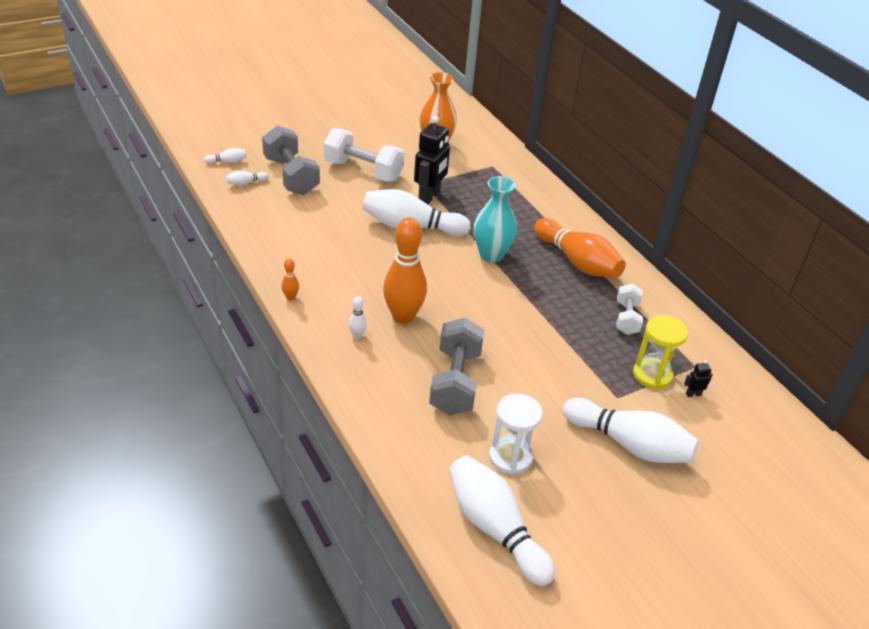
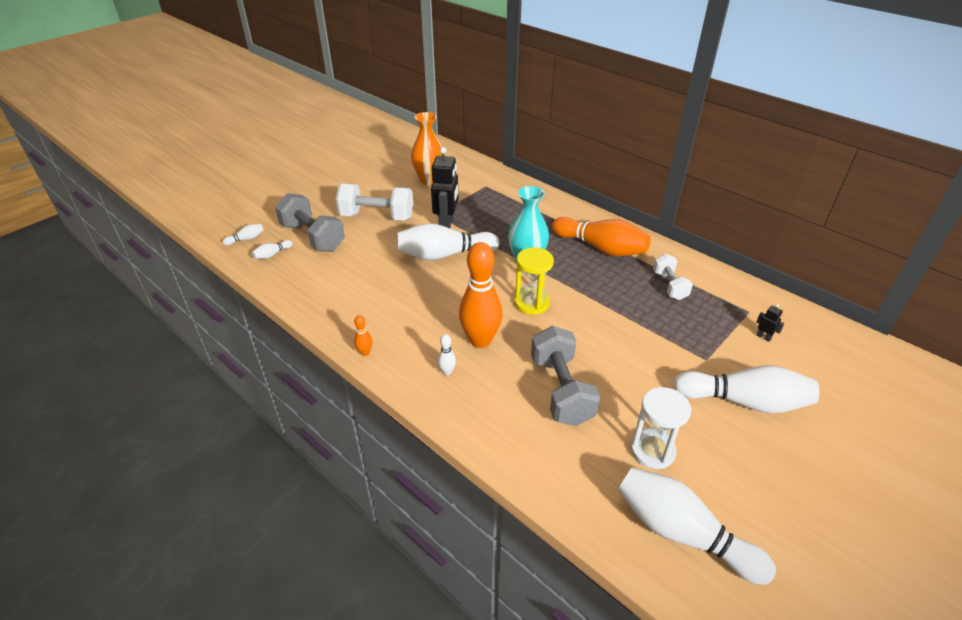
camera: 15 degrees left, 0 degrees up
yellow hourglass [633,315,688,389] -> yellow hourglass moved to [515,247,554,315]
black robot [684,360,713,397] -> black robot turned 75 degrees clockwise [756,304,784,342]

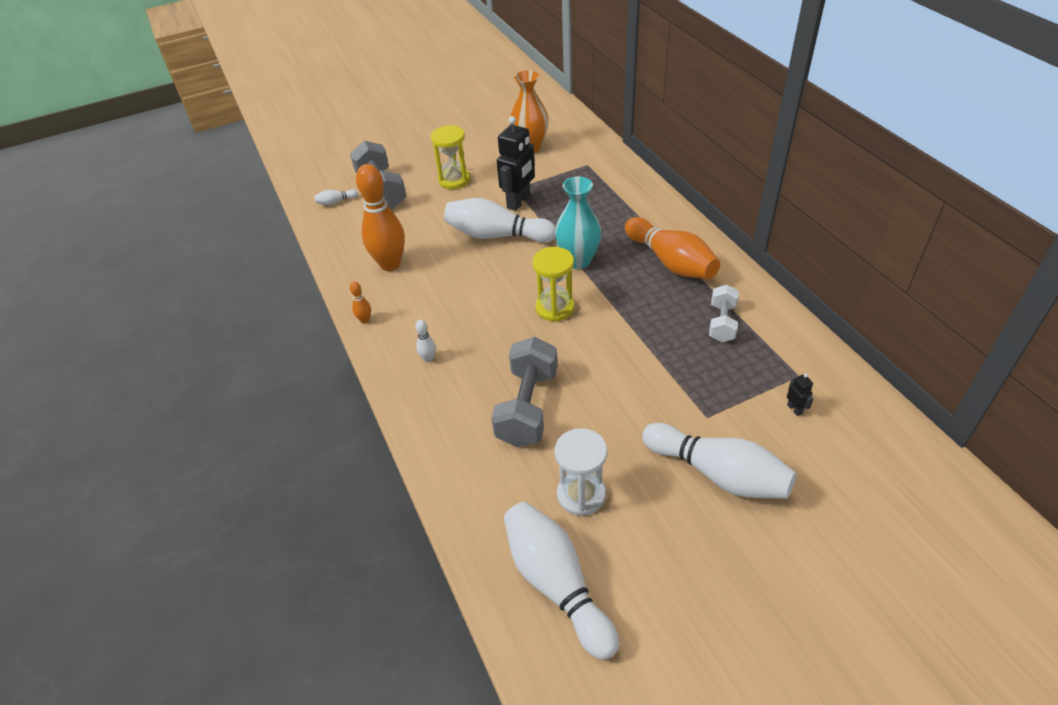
camera: 25 degrees right, 5 degrees up
white bowling pin [223,224,264,246] -> none
white dumbbell [336,183,413,221] -> yellow hourglass [431,125,470,189]
orange bowling pin [459,242,502,348] -> orange bowling pin moved to [356,164,405,271]

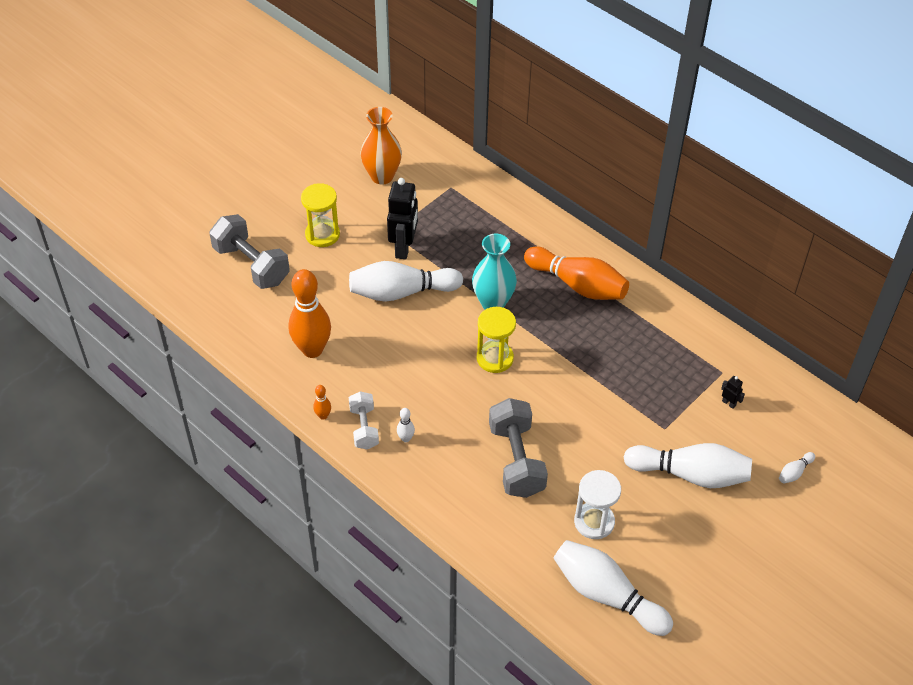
camera: 25 degrees left, 5 degrees up
white bowling pin [314,189,358,205] -> white bowling pin moved to [779,452,815,484]
white dumbbell [709,285,739,342] -> white dumbbell moved to [349,391,379,450]

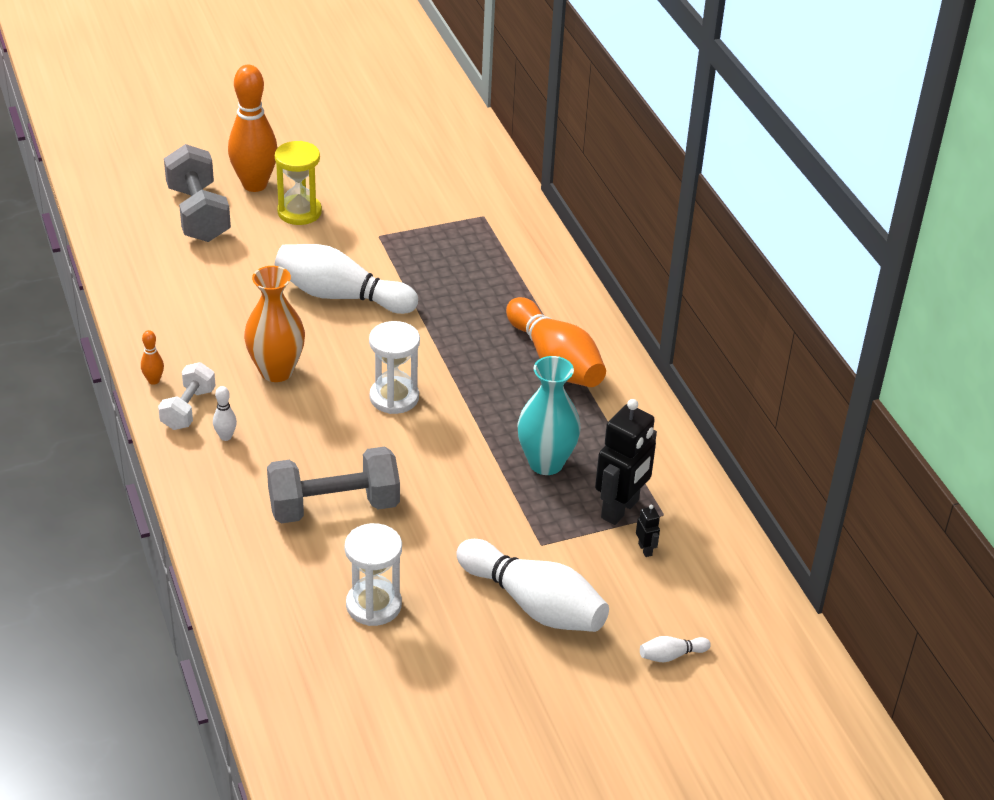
camera: 25 degrees right, 10 degrees down
orange bowling pin [289,269,331,358] -> orange bowling pin moved to [228,65,277,192]
orange vase [360,107,402,185] -> orange vase moved to [244,266,305,382]
black robot [387,178,418,260] -> black robot moved to [595,399,657,525]
turquoise vase [472,234,517,309] -> turquoise vase moved to [517,356,581,475]
yellow hourglass [477,307,516,373] -> white hourglass [369,321,420,414]
grey dumbbell [489,398,548,498] -> grey dumbbell turned 60 degrees clockwise [267,447,400,524]
white bowling pin [553,540,673,636] -> none

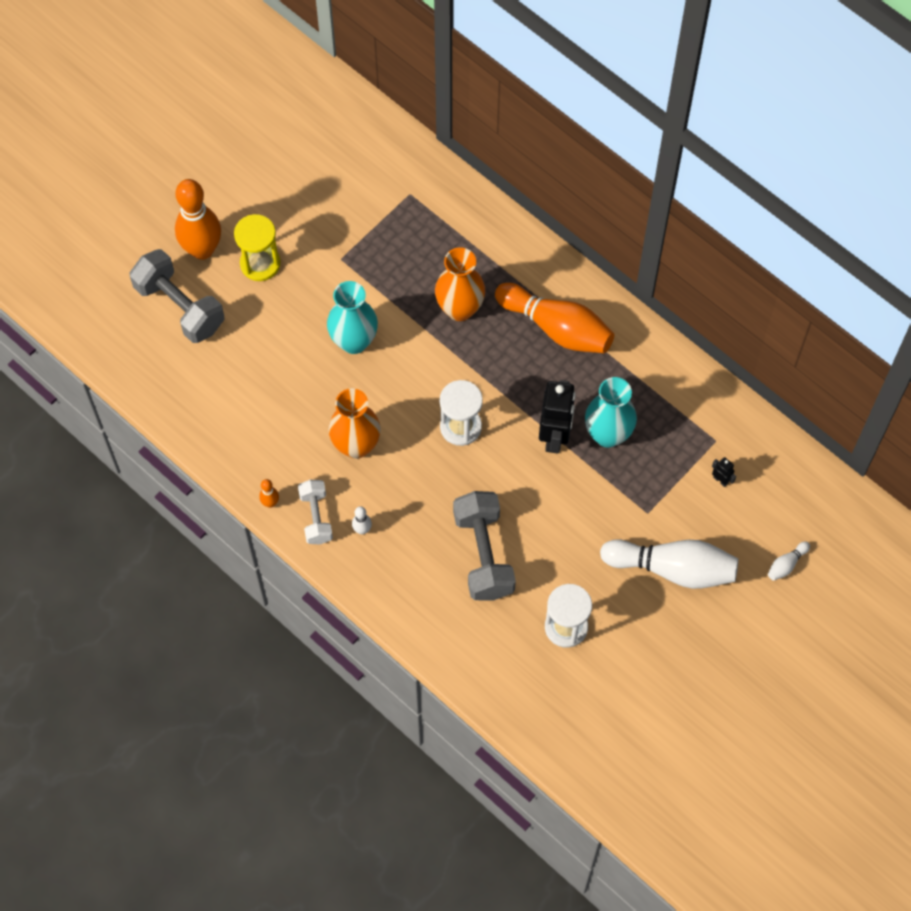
camera: 25 degrees left, 25 degrees up
grey dumbbell [267,447,400,524] -> grey dumbbell turned 60 degrees counterclockwise [453,491,516,601]
white bowling pin [274,244,418,314] -> turquoise vase [327,281,378,354]
black robot [595,399,657,525] -> black robot moved to [539,380,575,454]
none -> orange vase [435,247,485,321]

